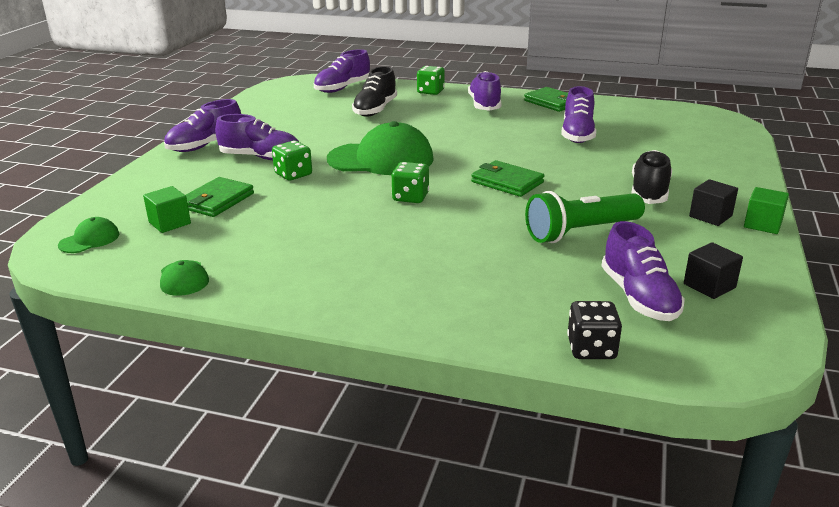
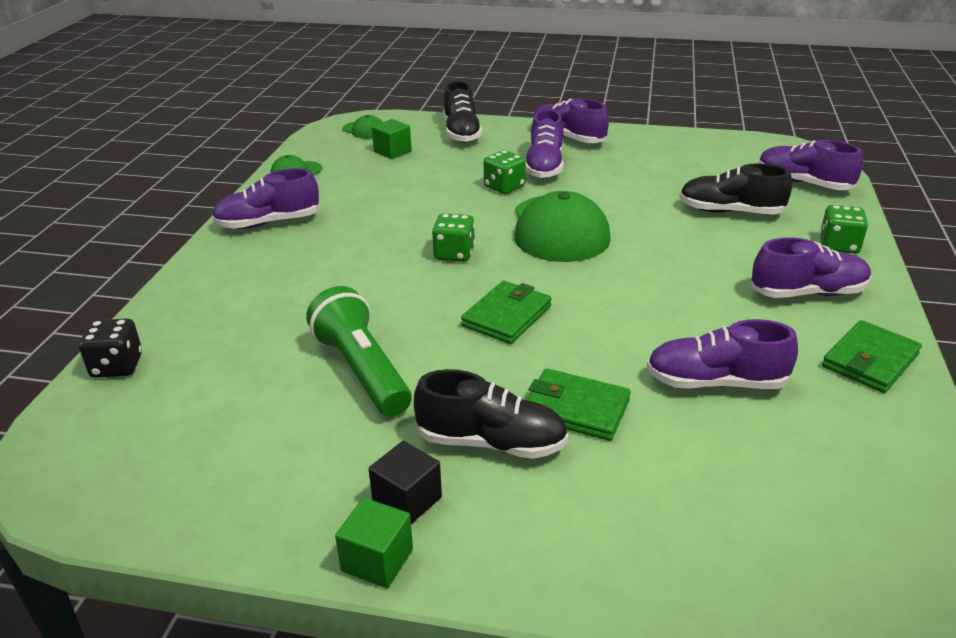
camera: 85 degrees right, 5 degrees up
green wallet [186,177,254,217] -> green wallet moved to [527,368,631,441]
purple shoe [602,221,685,321] -> purple shoe moved to [212,168,320,229]
black cube [684,242,743,299] -> none
none -> black shoe [443,81,483,143]

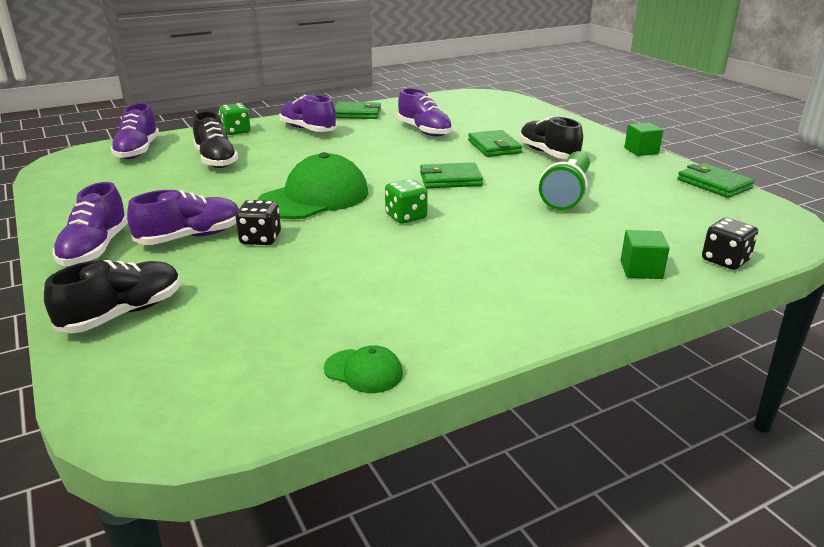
camera: 130 degrees left, 5 degrees down
purple shoe [212,168,320,229] -> none
green cap [342,115,382,139] -> none
black cube [369,441,442,524] -> none
green cube [372,119,411,159] -> green cube moved to [621,230,670,279]
green dice [484,150,526,194] -> black dice [236,200,281,245]
none -> green wallet [678,163,755,198]

